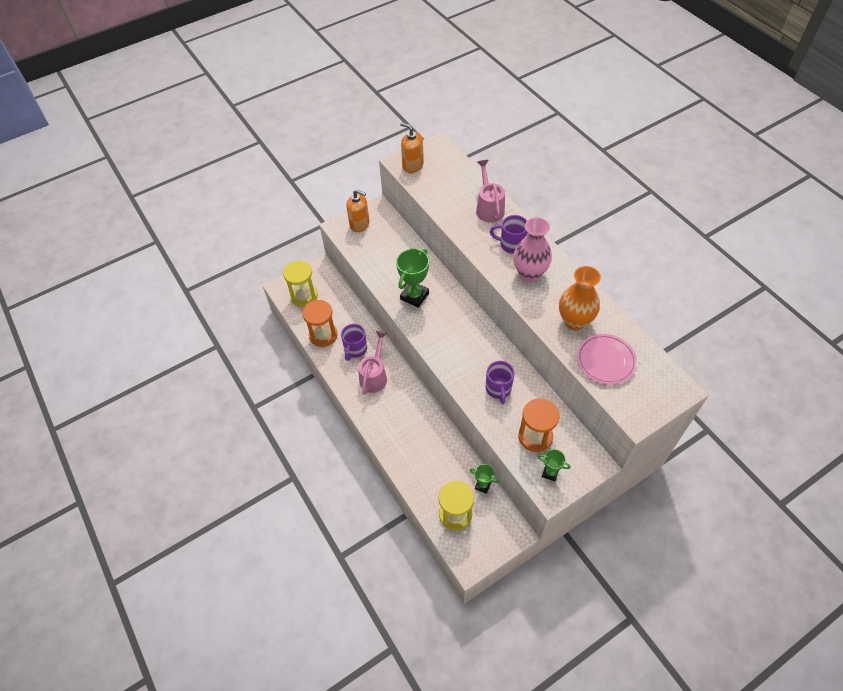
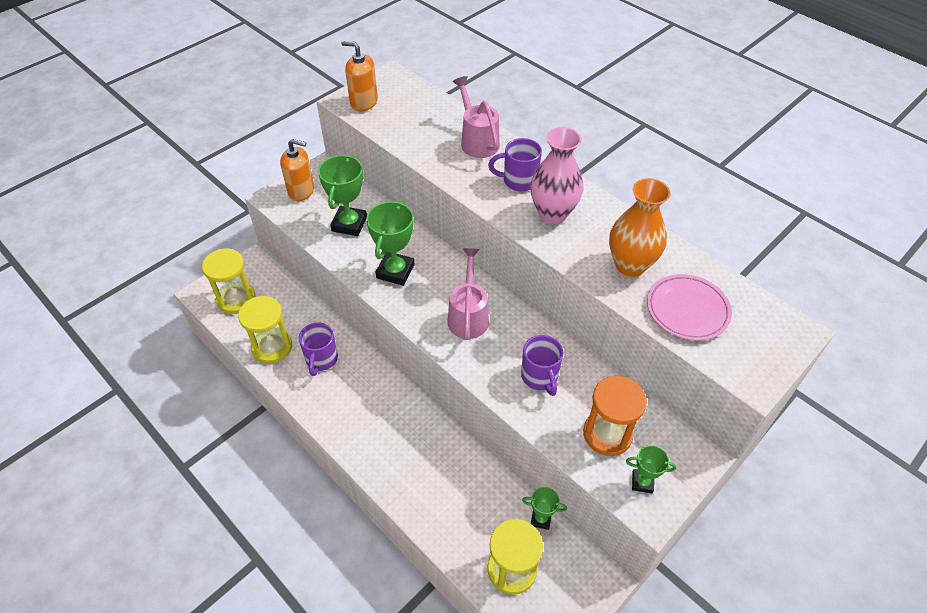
camera: 15 degrees left, 5 degrees down
orange hourglass [302,300,338,347] -> yellow hourglass [238,296,292,364]
pink watering can [358,331,387,395] -> pink watering can moved to [448,248,489,340]
none -> green trophy [318,155,367,236]

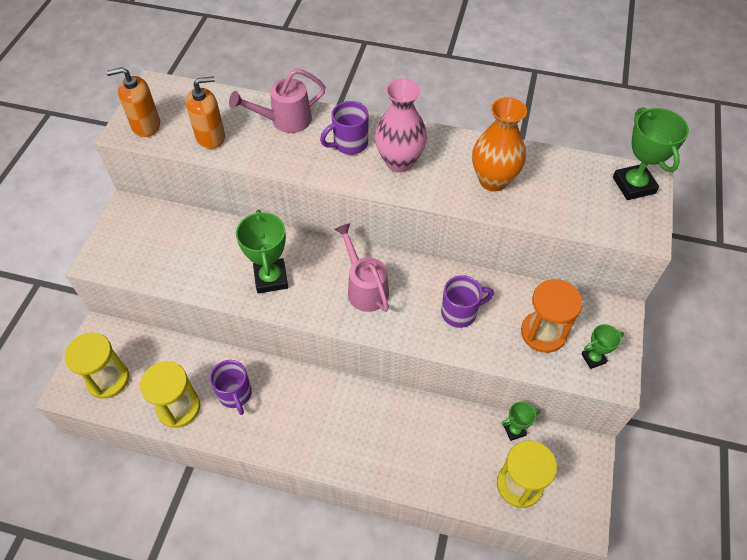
camera: 30 degrees left, 5 degrees up
orange soap dispenser [280,139,314,201] -> orange soap dispenser moved to [186,76,225,149]
green trophy [318,155,367,236] -> green trophy moved to [613,107,689,200]
pink watering can [453,76,500,158] -> pink watering can turned 60 degrees counterclockwise [229,69,326,133]
purple mug [521,335,563,396] -> purple mug turned 60 degrees counterclockwise [441,275,494,328]
pink plate [647,274,732,341] -> none

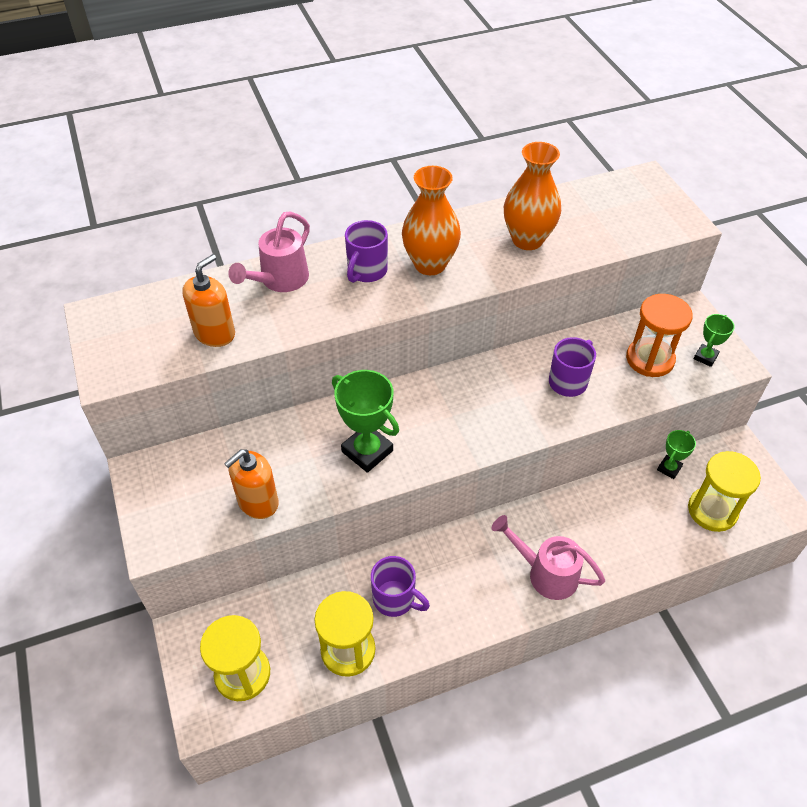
camera: 35 degrees left, 5 degrees down
orange soap dispenser [106,67,160,137] -> orange soap dispenser moved to [224,449,279,519]
pink watering can [334,223,389,312] -> pink watering can moved to [491,515,605,600]
pink vase [375,78,427,173] -> orange vase [402,166,461,275]
green trophy [613,107,689,200] -> none

